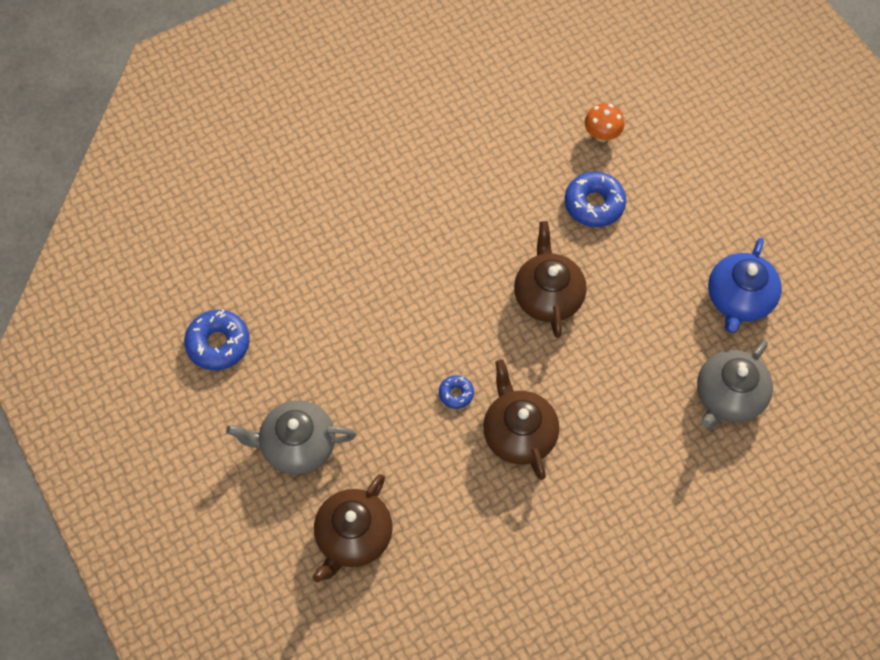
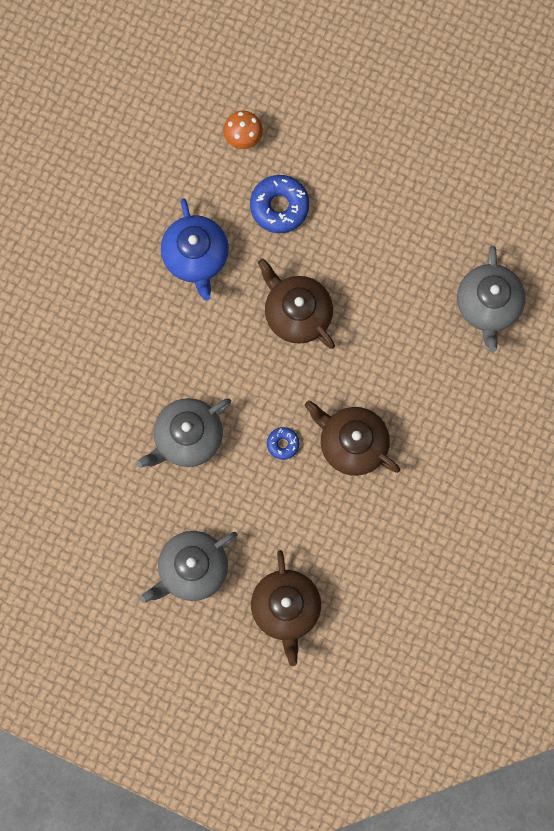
camera: 35 degrees left, 15 degrees up
blue donut [184,310,250,370] -> none
blue teapot [708,238,782,333] -> blue teapot moved to [161,198,229,301]
none -> grey teapot [137,398,231,468]

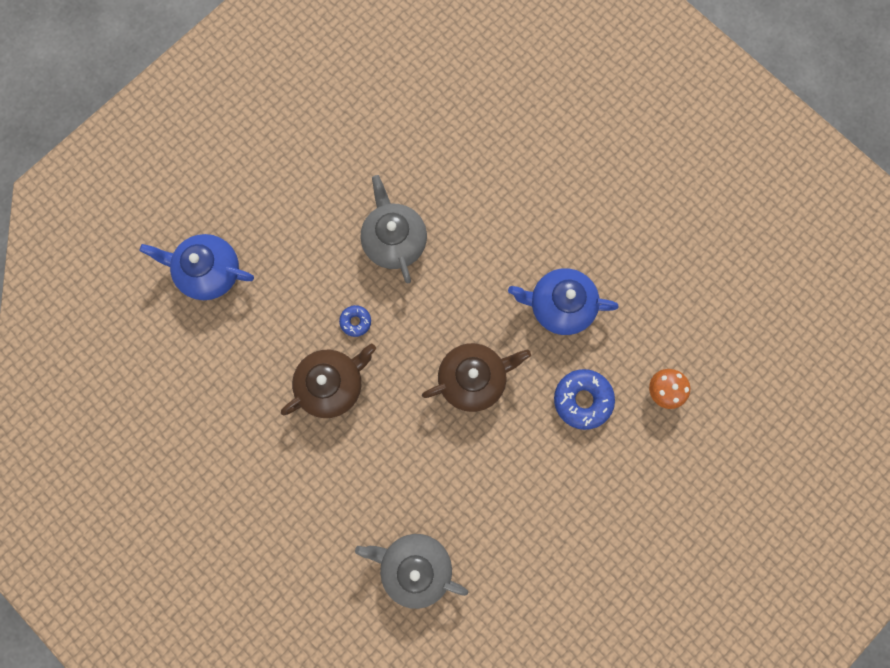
camera: 110 degrees right, 0 degrees up
grey teapot [140,531,237,603] -> none
brown teapot [251,550,321,666] -> blue teapot [140,234,254,300]

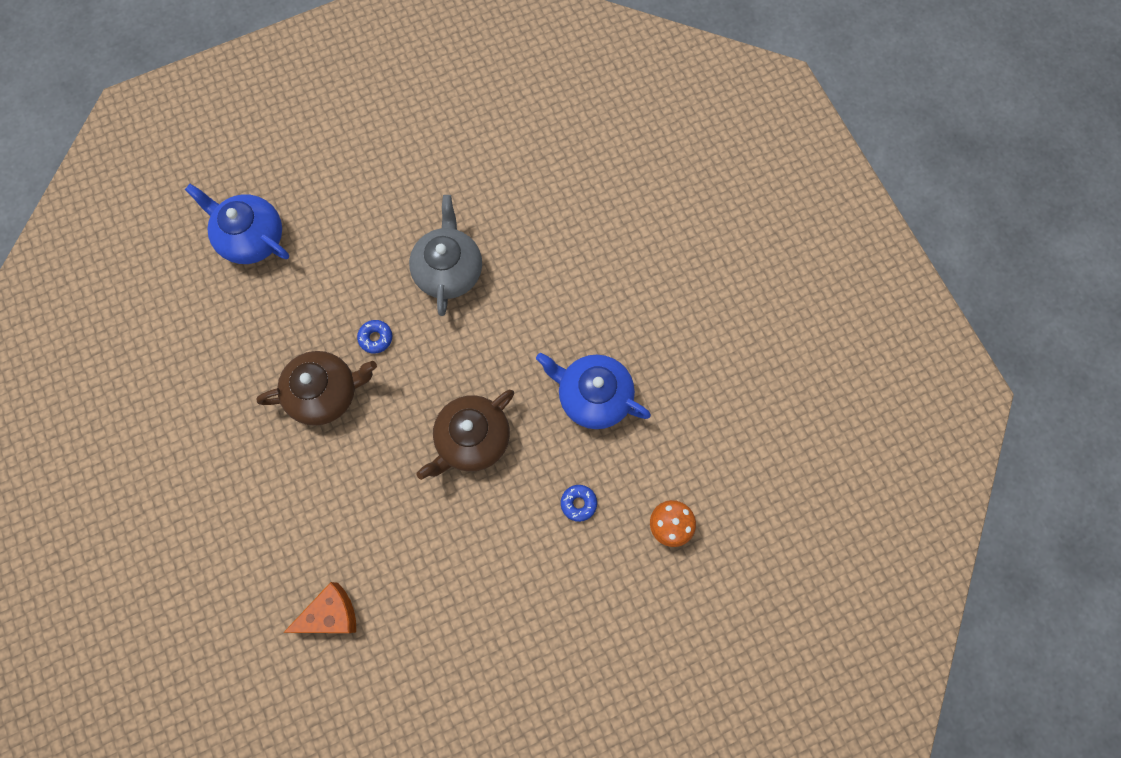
camera: 20 degrees right, 5 degrees down
grey teapot [355,534,468,609] -> orange cheese [283,582,356,633]
brown teapot [422,343,531,412] -> brown teapot turned 135 degrees clockwise [416,390,514,480]
blue donut [554,369,615,430] -> blue donut [561,485,597,522], size x0.54

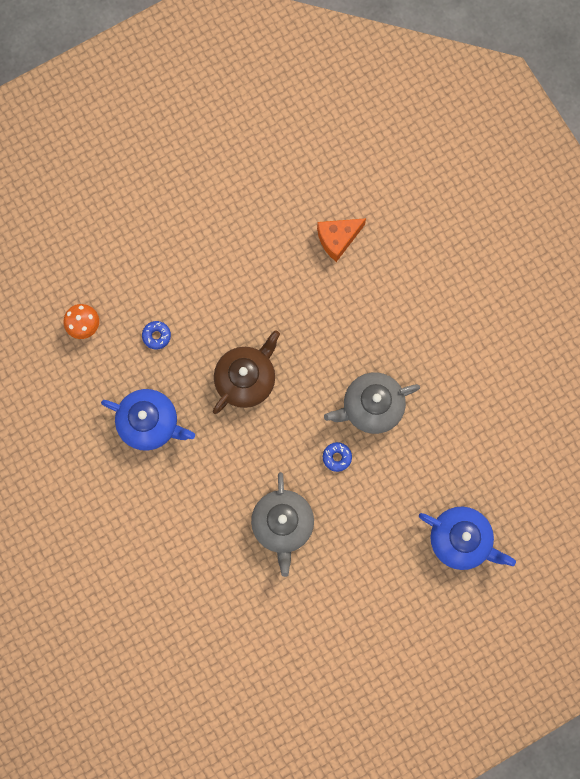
camera: 175 degrees right, 5 degrees up
brown teapot [256,351,377,426] -> grey teapot [324,372,420,434]

